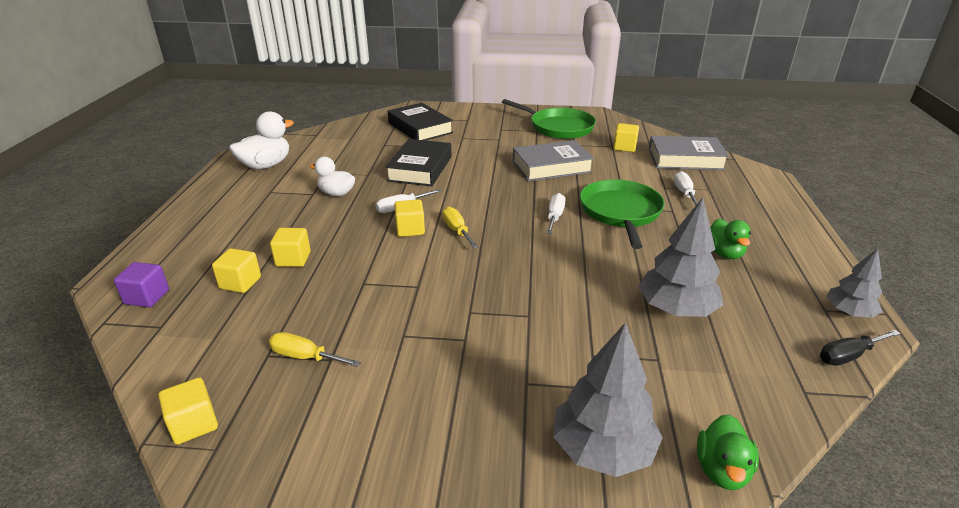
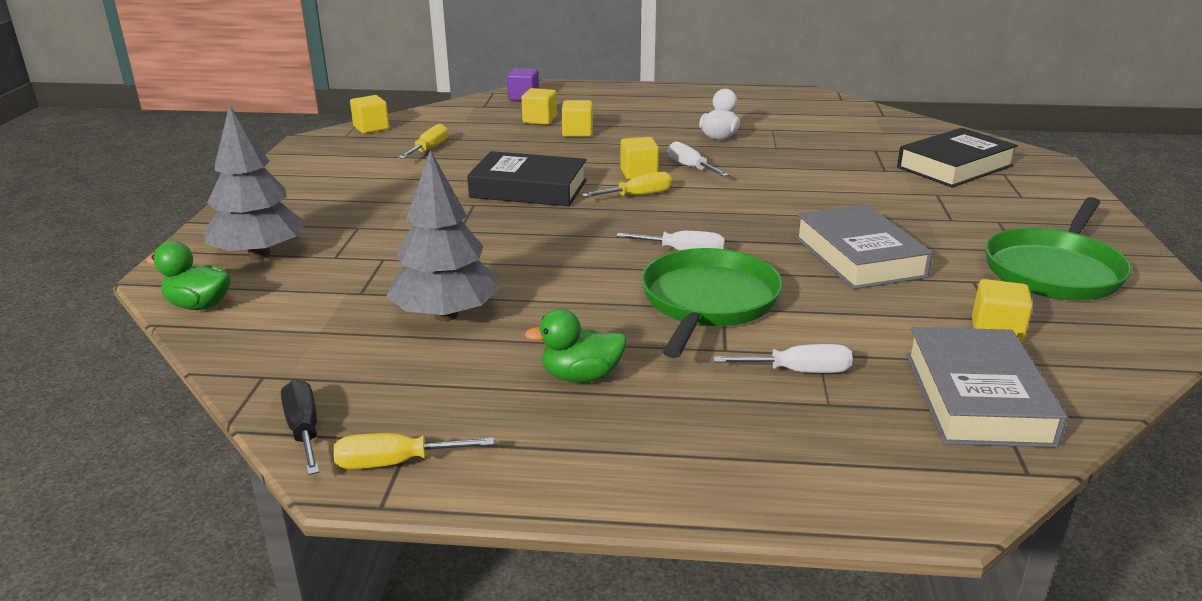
camera: 90 degrees right, 5 degrees down
white duck [229,111,294,169] -> none
black book [385,139,452,186] -> black book moved to [467,151,587,206]
green pan [580,180,665,249] -> green pan turned 75 degrees counterclockwise [641,248,783,358]
grey tree [827,248,882,318] -> yellow screwdriver [333,433,494,469]

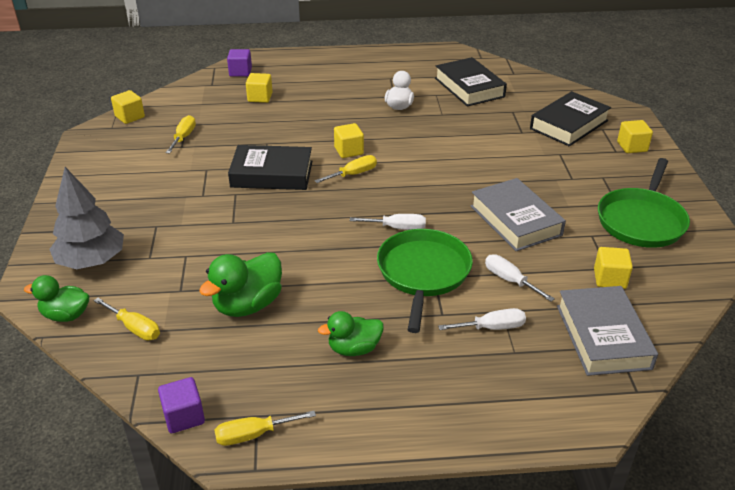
camera: 10 degrees left, 10 degrees up
black screwdriver [281,380,319,475] -> purple cube [158,377,205,433]
grey tree [387,150,500,321] -> green duck [199,252,282,317]
yellow cube [561,100,593,137] -> yellow cube moved to [617,120,653,153]
white screwdriver [668,141,729,177] -> white screwdriver moved to [485,254,555,302]
none -> yellow screwdriver [94,298,160,340]
none -> black book [435,57,507,106]

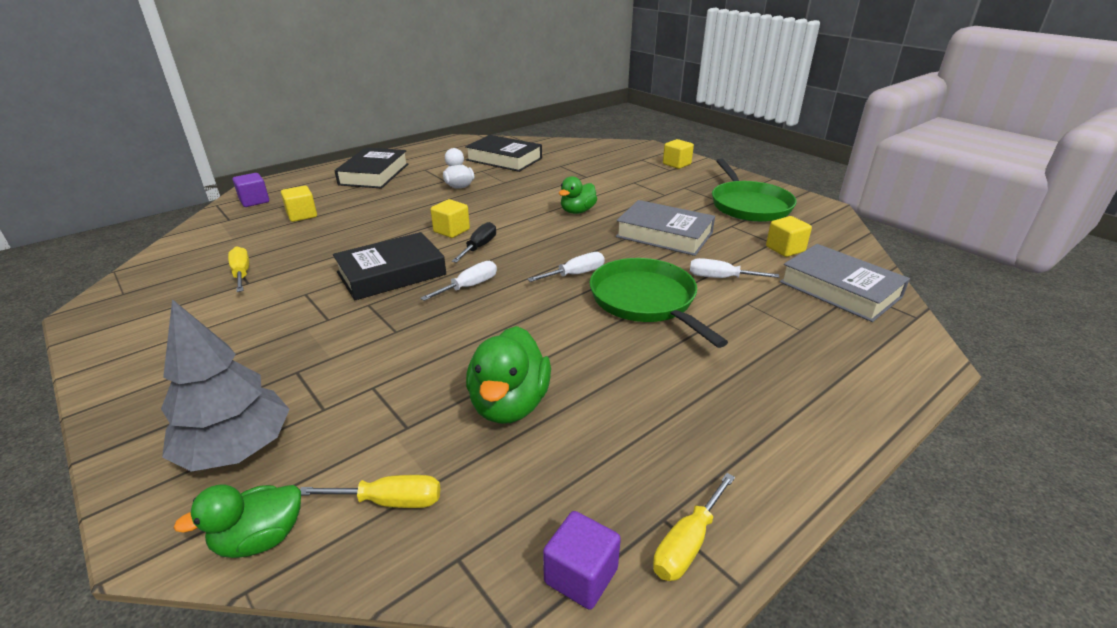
camera: 35 degrees left, 5 degrees down
yellow cube [111,90,145,124] -> none
yellow screwdriver [314,155,377,183] -> black screwdriver [452,222,496,263]
green duck [318,311,384,356] -> green duck moved to [559,176,597,214]
white screwdriver [438,308,526,330] -> white screwdriver moved to [420,261,497,301]
black book [530,91,611,146] -> black book moved to [335,148,408,189]

